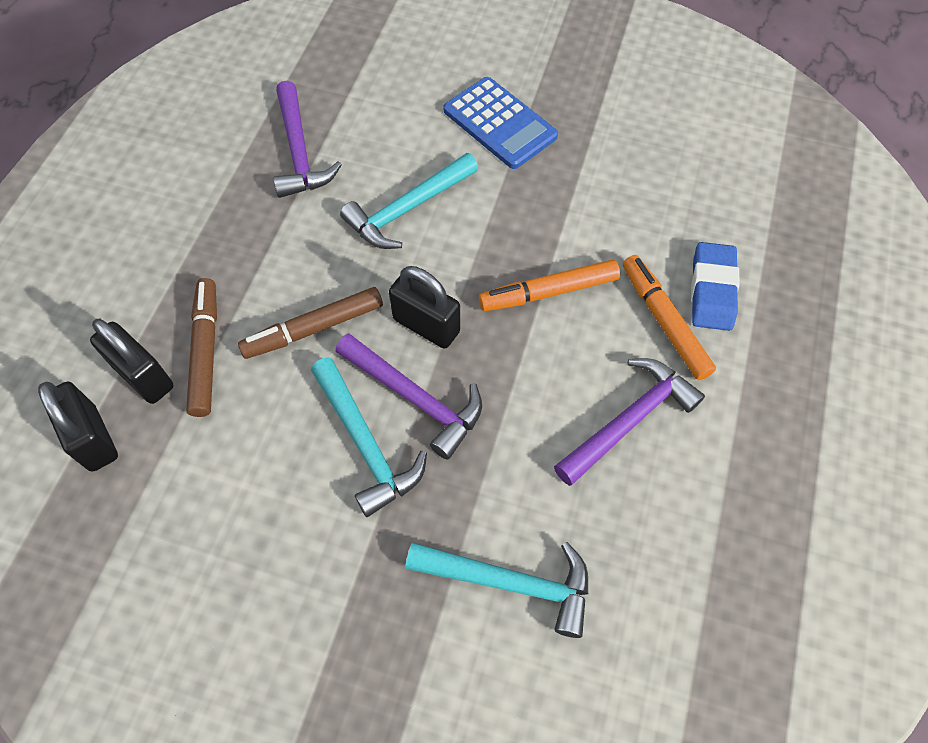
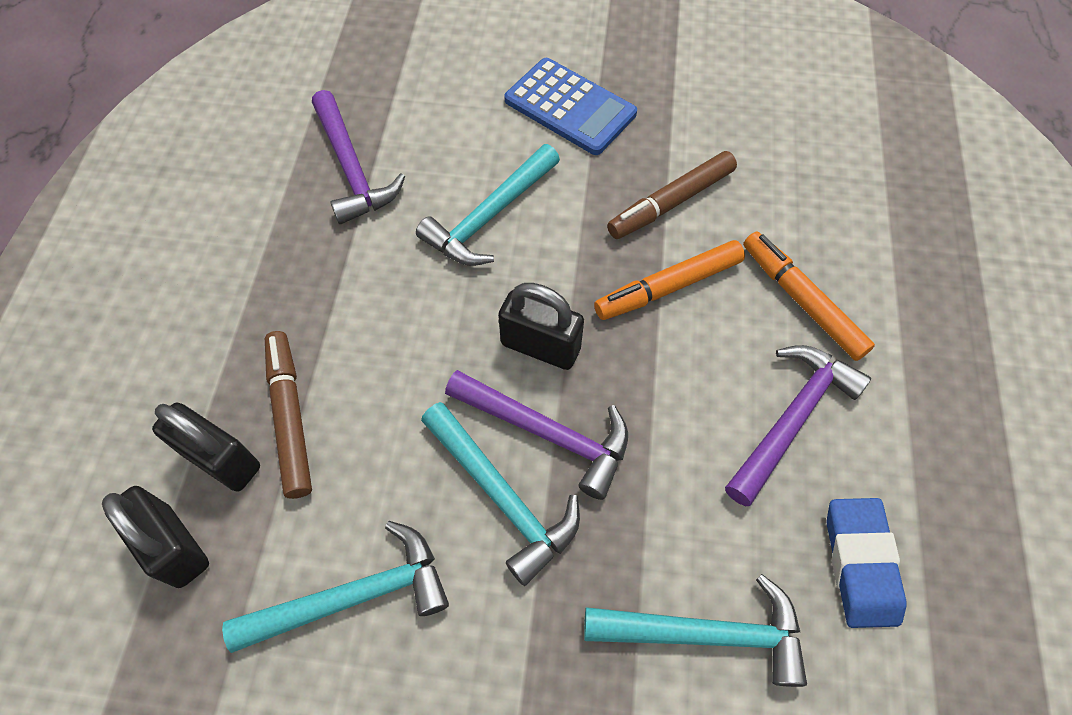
camera: 10 degrees left, 0 degrees up
brown marker [238,287,383,359] -> brown marker moved to [607,151,737,239]
blue eraser [691,242,739,331] -> blue eraser moved to [827,498,907,628]
none -> turquoise hammer [222,521,449,653]

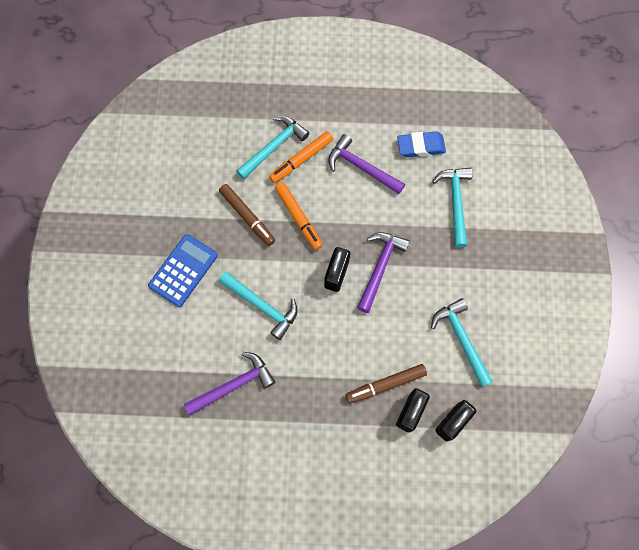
camera: 95 degrees left, 10 degrees up
turquoise hammer [421,402,580,586] -> turquoise hammer moved to [236,116,309,179]

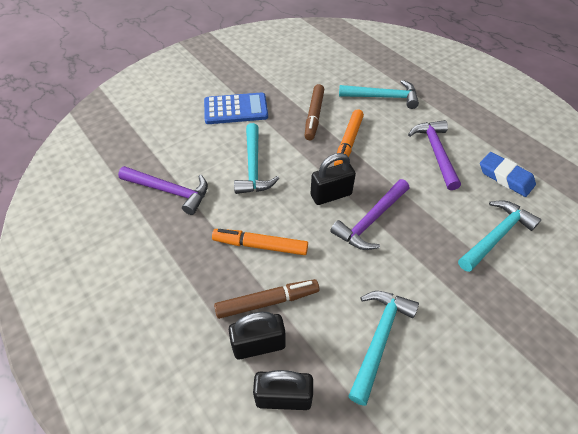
camera: 50 degrees right, 20 degrees down
orange marker [269,131,333,183] -> orange marker moved to [212,229,308,255]
brown marker [346,364,427,404] -> brown marker turned 135 degrees clockwise [214,279,319,319]
purple hammer [357,232,410,313] -> purple hammer turned 150 degrees clockwise [330,179,409,250]

